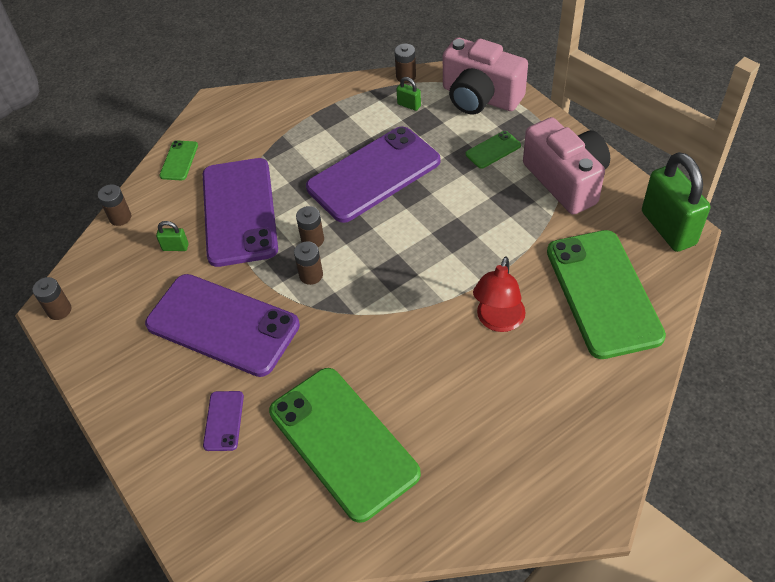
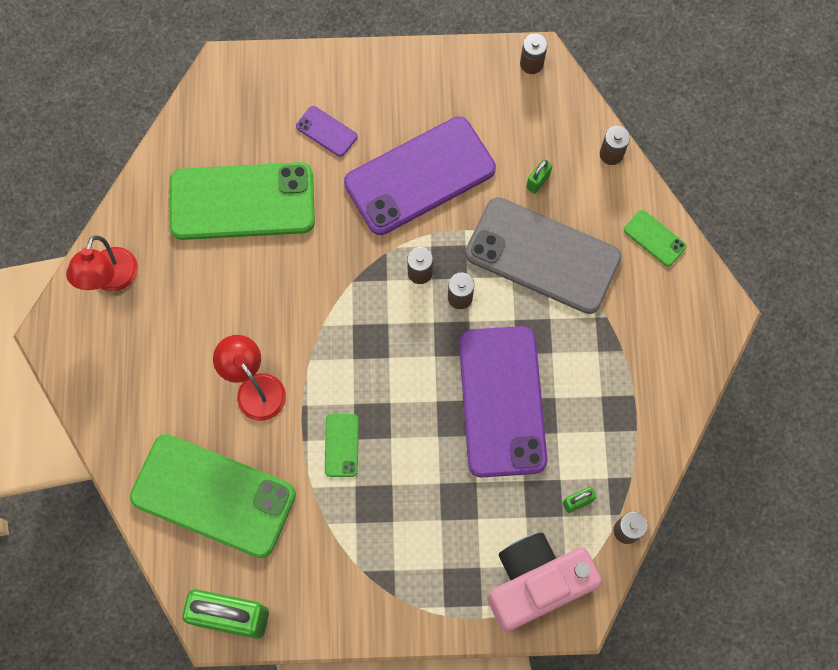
camera: 120 degrees right, 20 degrees up
purple phone [203,158,278,267] -> grey phone [465,197,622,314]
green phone [466,131,521,169] -> green phone moved to [325,414,359,477]
pink camera [523,117,610,215] -> none
none -> red lamp [66,236,138,292]

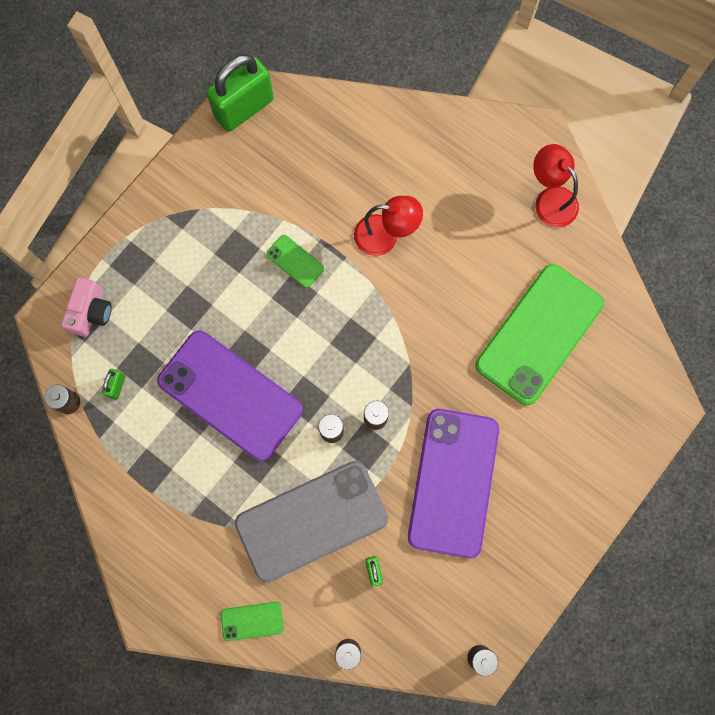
camera: 130 degrees right, 5 degrees up
green phone [130,434,296,558] -> none
purple phone [296,106,357,157] -> none
pink camera [487,533,602,632] -> pink camera [61,277,112,337], size x0.58

